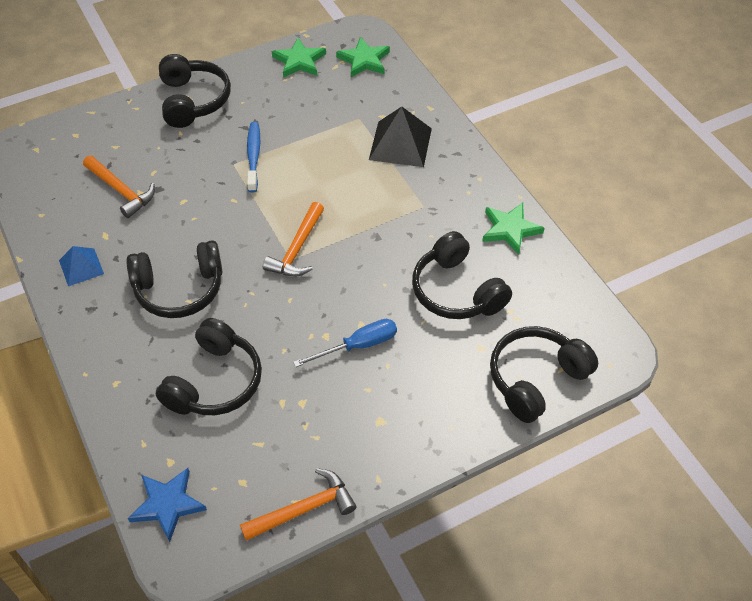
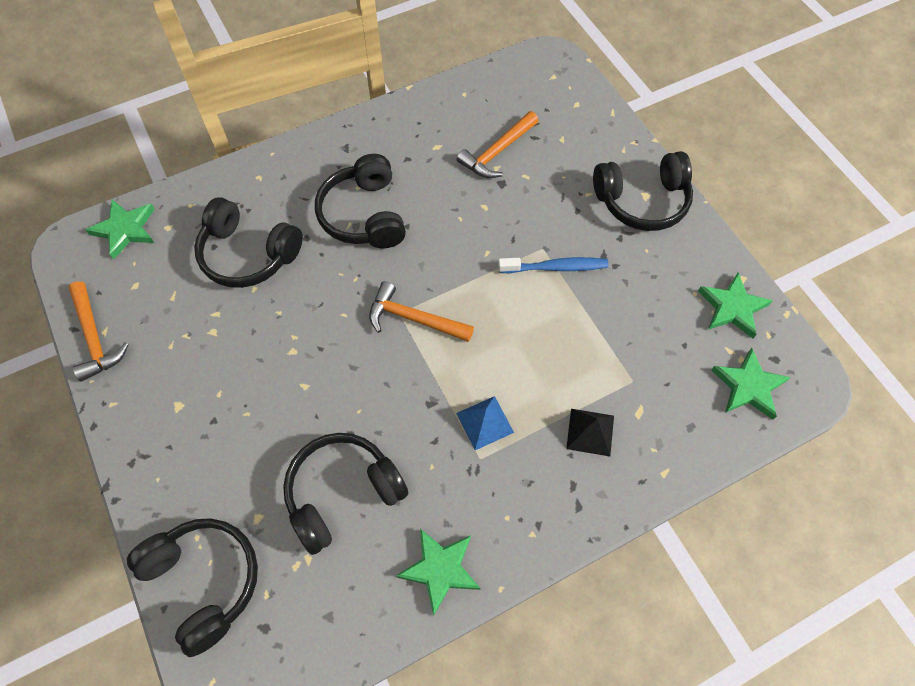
camera: 90 degrees right, 10 degrees up
blue pyramid [59,246,104,286] -> blue pyramid moved to [456,396,514,450]
blue star [128,468,207,542] -> green star [86,200,155,260]
blue screwdriver [293,319,397,367] -> none
black pyramid [369,106,432,167] -> black pyramid [566,409,614,456], size x0.60

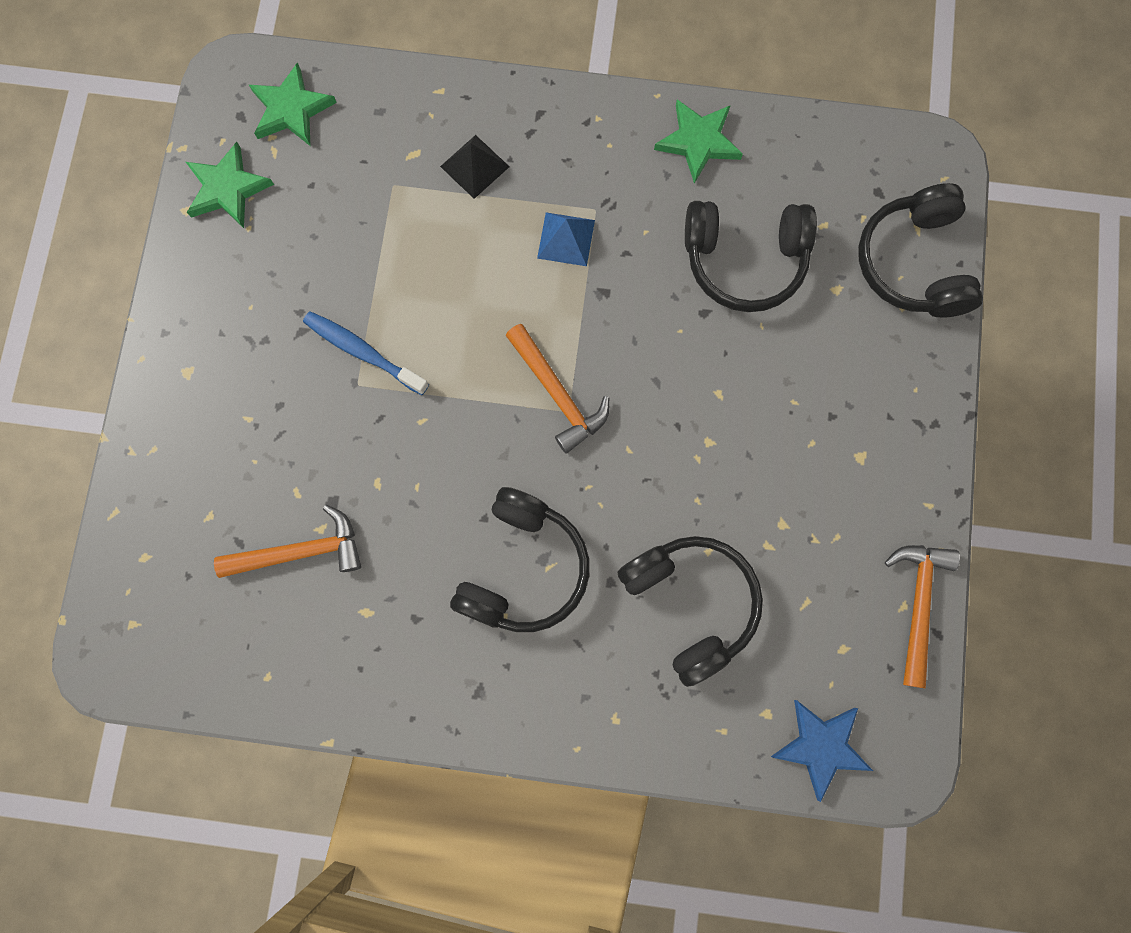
camera: 145 degrees left, 15 degrees up
green star [86,200,155,260] -> blue star [771,700,873,802]
black headphones [593,151,693,231] -> none

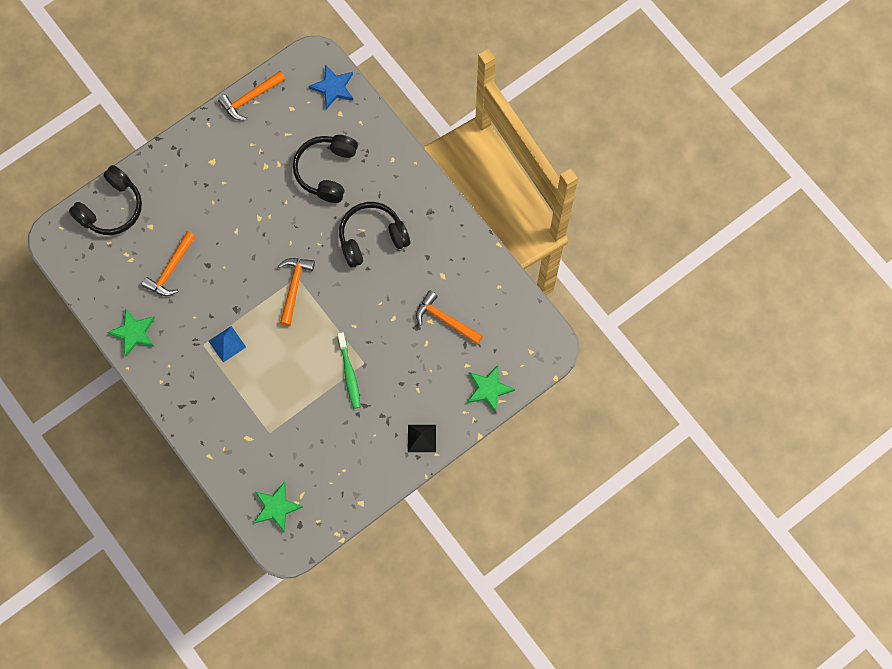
camera: 135 degrees left, 5 degrees down
green star [186,142,274,228] -> green star moved to [467,365,515,414]
blue toothbrush [303,311,429,395] -> green toothbrush [337,332,360,409]
black pyramid [440,135,510,199] -> black pyramid moved to [408,425,436,452]
black headphones [685,201,817,312] -> orange hammer [142,231,195,296]

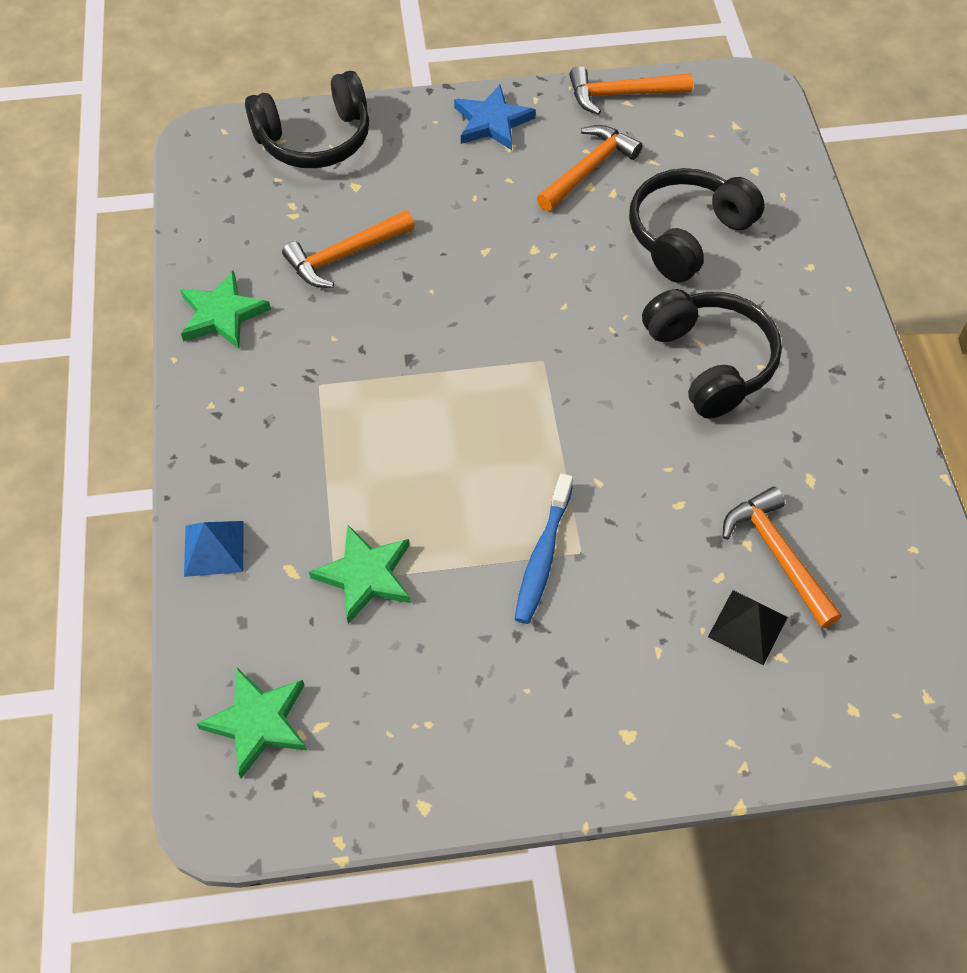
camera: 30 degrees right, 15 degrees down
blue pyramid [209,326,246,362] -> blue pyramid moved to [184,521,244,577]
orange hammer [278,258,315,326] -> orange hammer moved to [537,125,642,211]
blue star [309,65,353,109] -> blue star moved to [454,85,536,150]
green toothbrush [337,332,360,409] -> blue toothbrush [515,473,573,624]
black headphones [339,202,410,268] -> black headphones turned 60 degrees clockwise [642,289,782,419]
black pyramid [408,425,436,452] -> black pyramid moved to [708,590,788,665]
green star [467,365,515,414] -> green star moved to [309,525,411,624]

